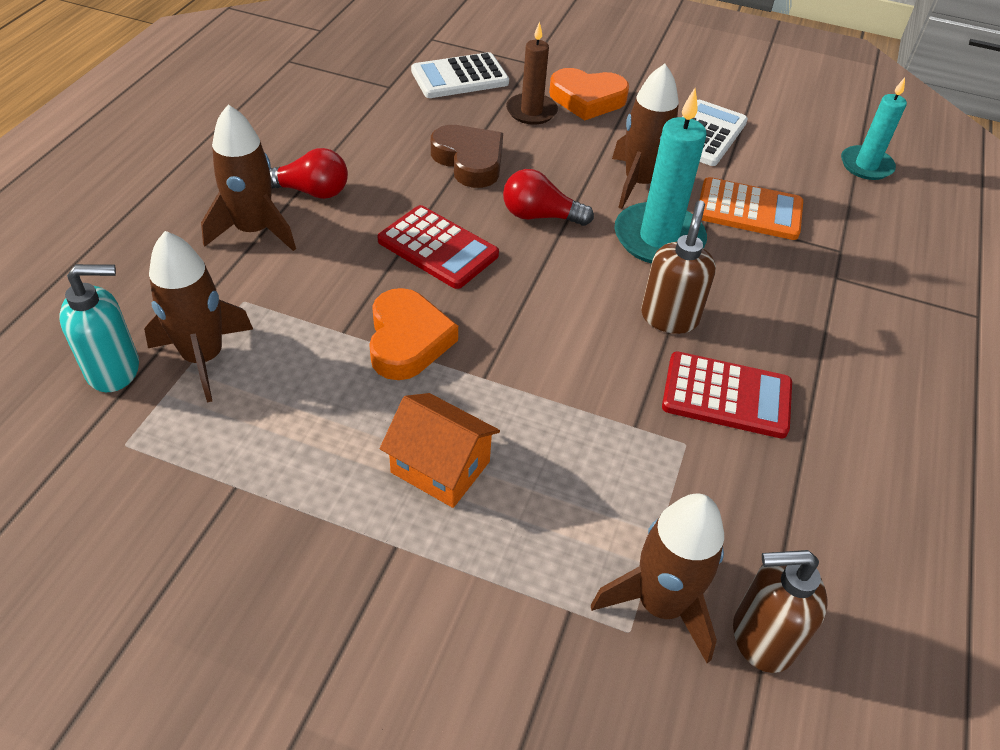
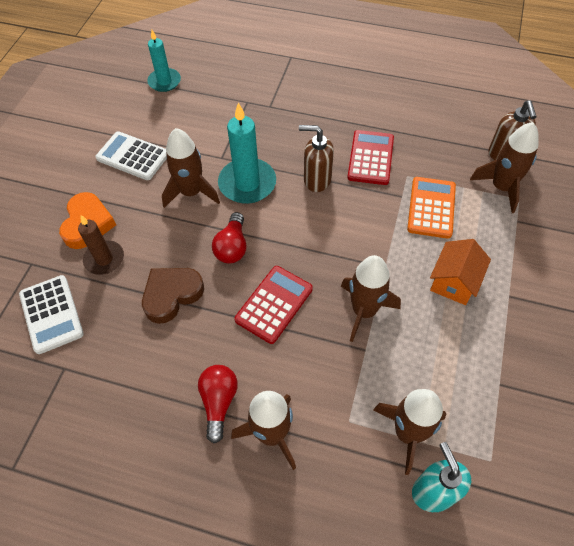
camera: 90 degrees left, 10 degrees up
orange heart [369,288,458,380] -> brown rocket [341,255,401,342]
orange calculator [700,177,803,240] -> orange calculator moved to [407,177,456,239]

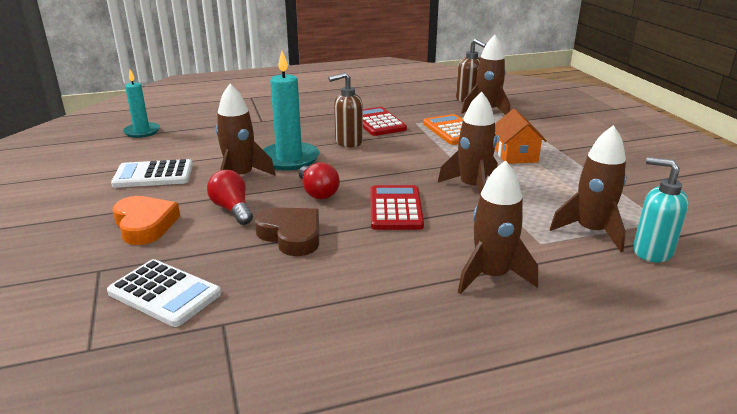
camera: 35 degrees left, 30 degrees down
brown candle [78,215,124,275] -> none
brown heart [142,268,204,324] -> brown heart turned 120 degrees clockwise [255,207,319,256]
red light bulb [198,365,238,444] -> red light bulb moved to [207,170,253,225]

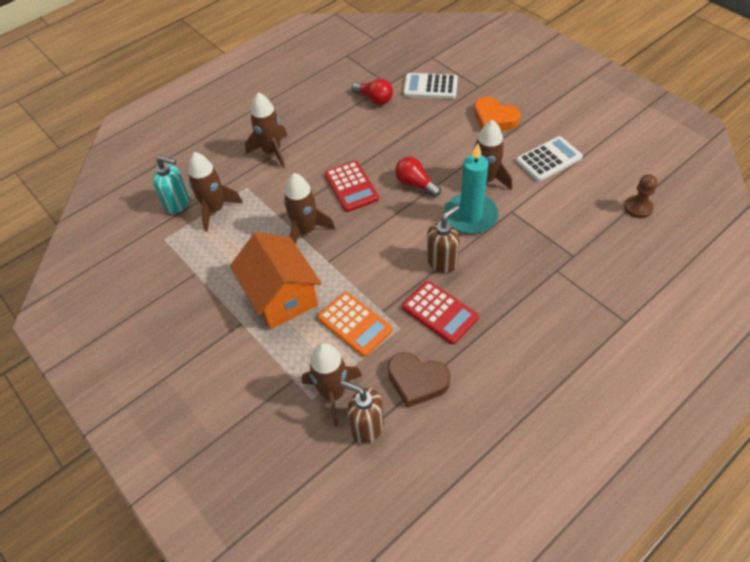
camera: 160 degrees right, 25 degrees up
turquoise candle [123,70,160,138] -> brown pawn [624,174,657,218]
red light bulb [207,170,253,225] -> red light bulb moved to [352,79,393,105]
brown heart [255,207,319,256] -> brown heart moved to [388,352,450,408]
orange house [495,109,547,164] -> orange house [230,232,322,329], size x1.63

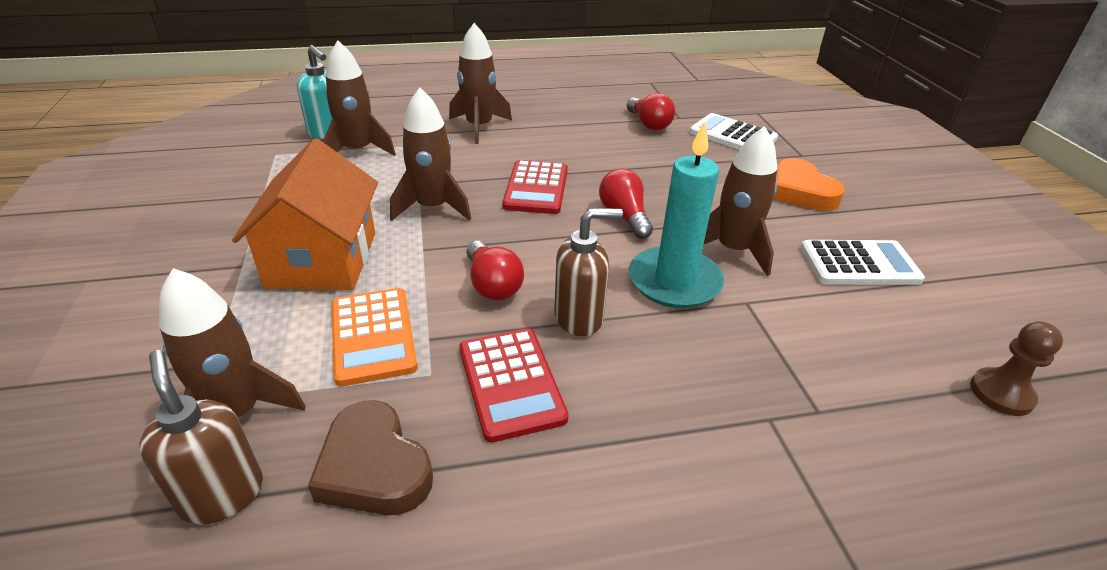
camera: 25 degrees right, 15 degrees down
none -> red light bulb [467,241,524,300]

